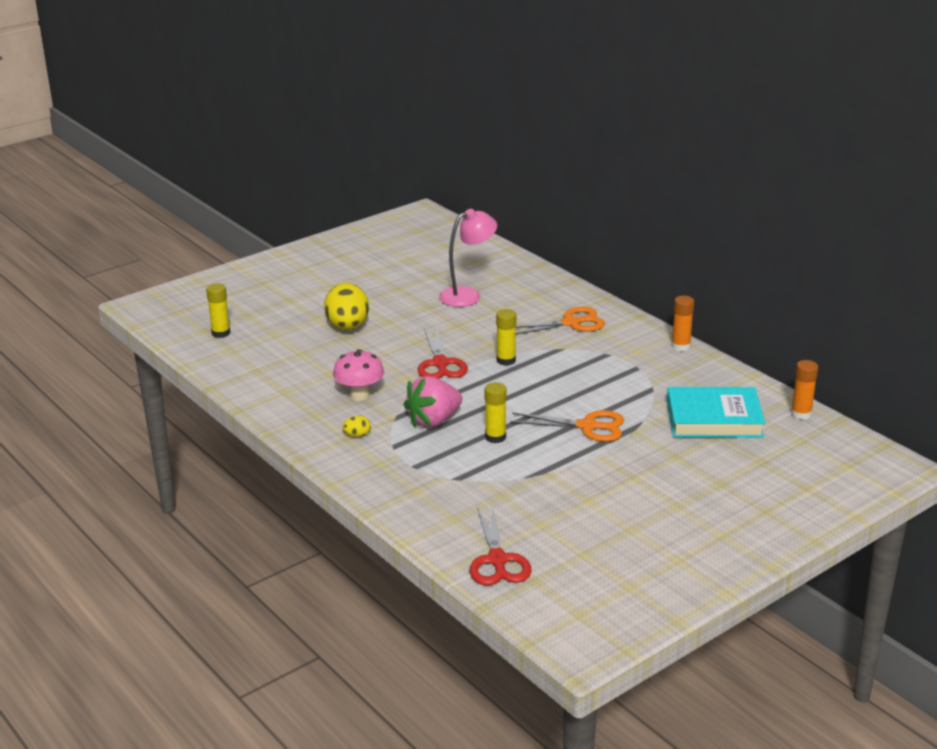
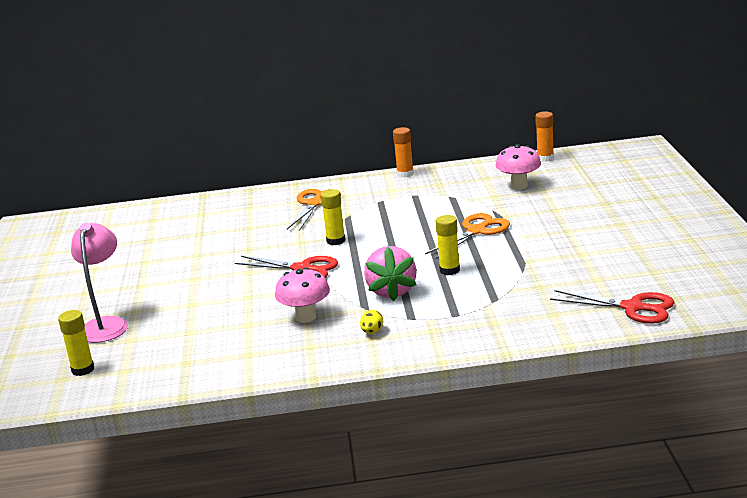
camera: 55 degrees left, 5 degrees down
yellow egg [324,283,369,330] -> none
pink lamp [439,209,497,307] -> pink lamp moved to [71,223,128,343]
turquoise book [667,387,765,438] -> pink mushroom [495,144,541,190]

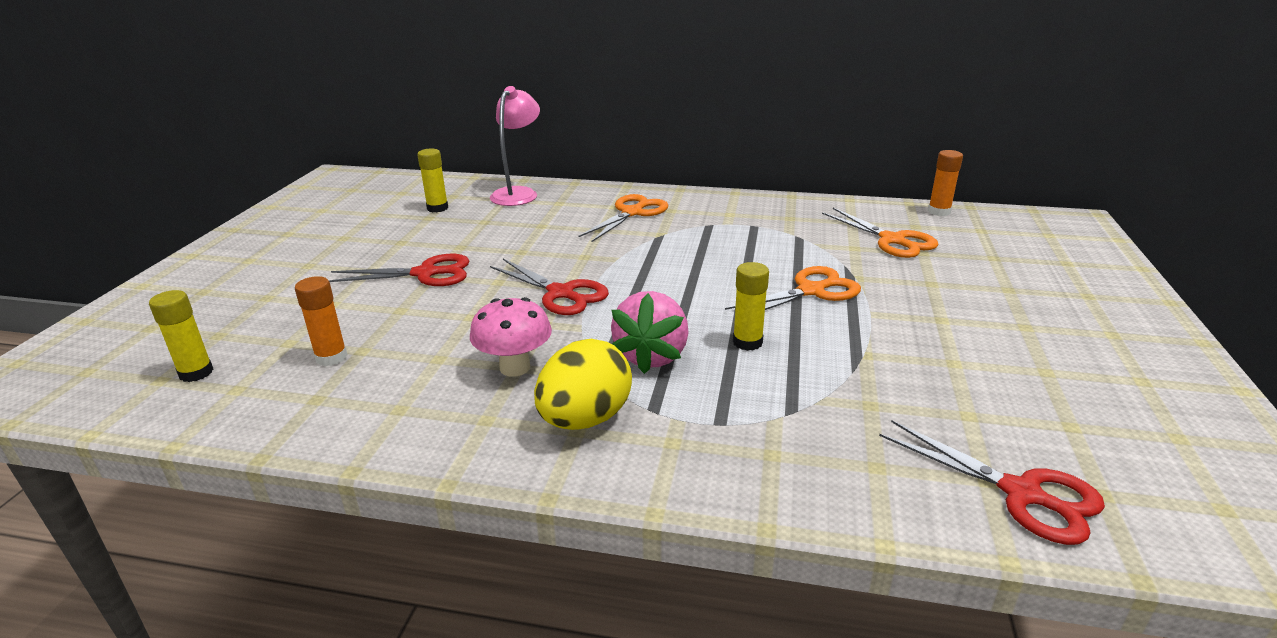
camera: 15 degrees right, 5 degrees up
pink lamp [71,223,128,343] -> pink lamp moved to [490,86,540,206]
yellow glue stick [321,189,345,245] -> yellow glue stick moved to [417,148,448,212]
yellow egg [360,310,383,334] -> yellow egg [534,339,632,430], size x2.37
orange glue stick [393,127,414,178] -> orange glue stick moved to [295,276,347,366]
pink mushroom [495,144,541,190] -> orange scissors [822,208,939,258]
none -> red scissors [329,254,470,286]

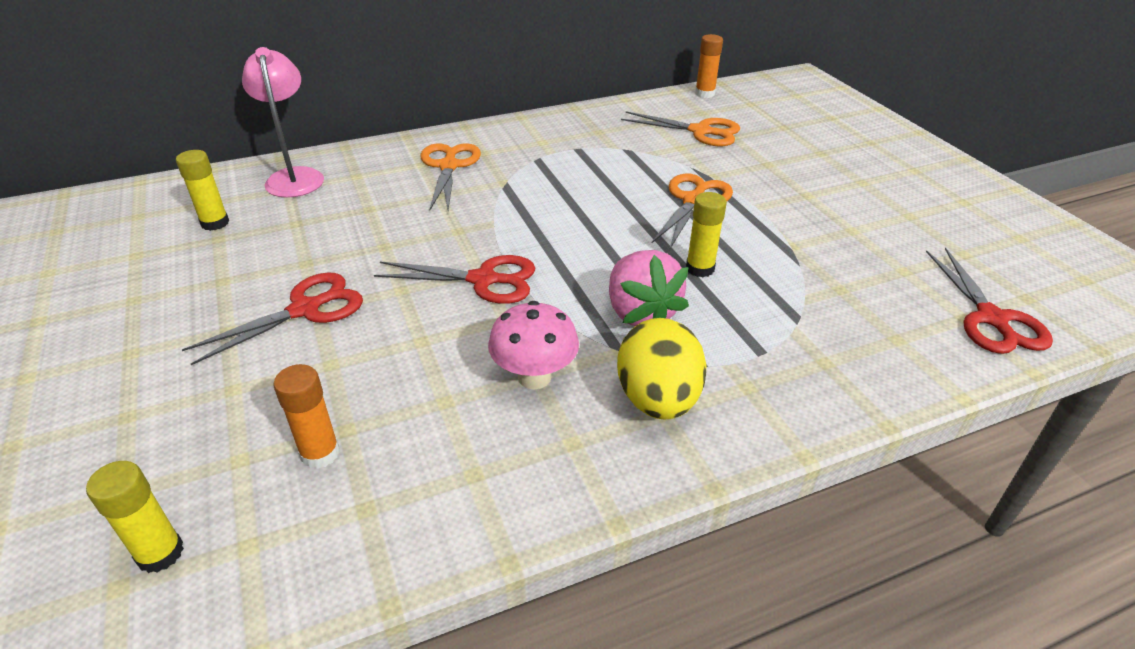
camera: 35 degrees left, 10 degrees up
red scissors [879,420,1105,545] -> red scissors turned 75 degrees clockwise [926,247,1053,354]

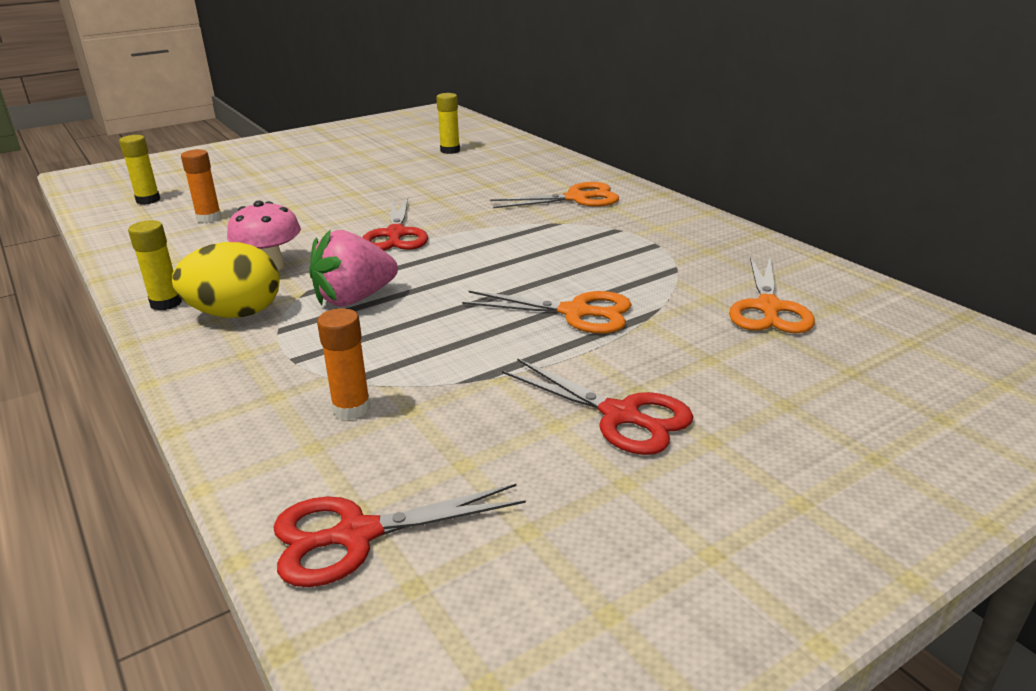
camera: 80 degrees right, 10 degrees down
red scissors [182,273,363,365] -> red scissors moved to [502,358,693,455]
pink lamp [242,47,324,198] -> none
yellow glue stick [686,192,727,277] -> yellow glue stick moved to [128,220,182,311]
orange glue stick [695,34,723,98] -> orange glue stick moved to [317,308,371,420]

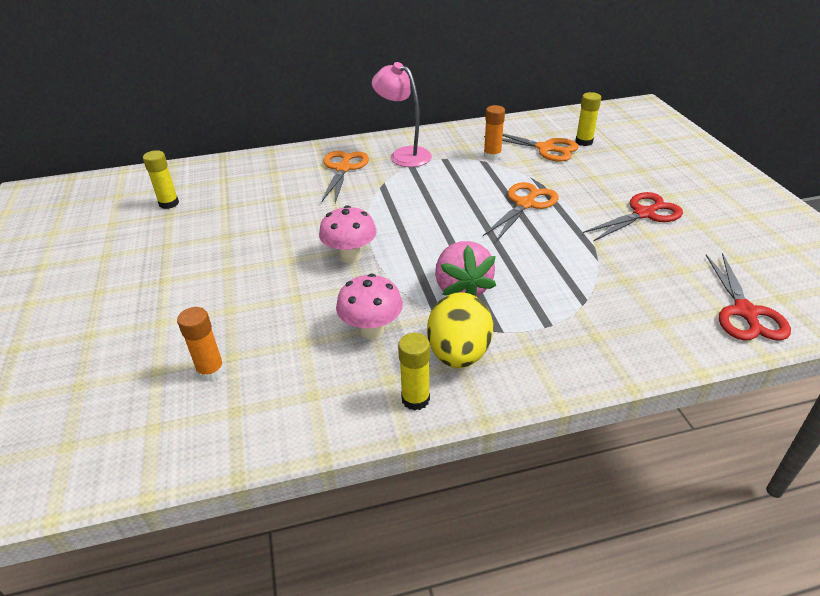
camera: 70 degrees left, 10 degrees up
yellow glue stick [119,135,160,204] -> yellow glue stick moved to [575,92,601,146]
orange glue stick [317,308,371,420] -> orange glue stick moved to [484,105,505,160]
red scissors [362,197,428,251] -> pink mushroom [319,205,377,263]
none -> pink lamp [372,62,432,167]

